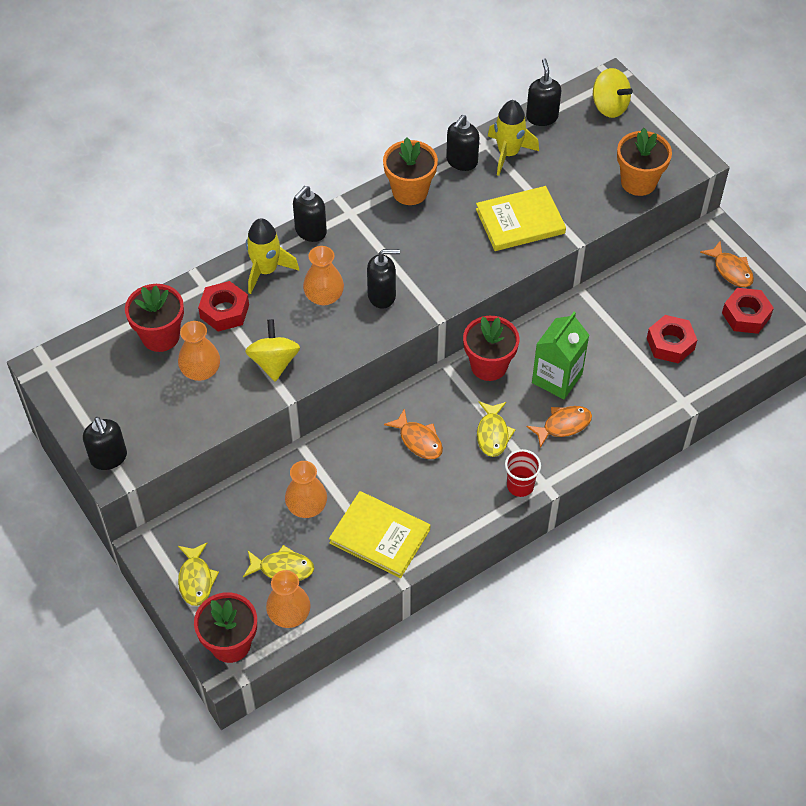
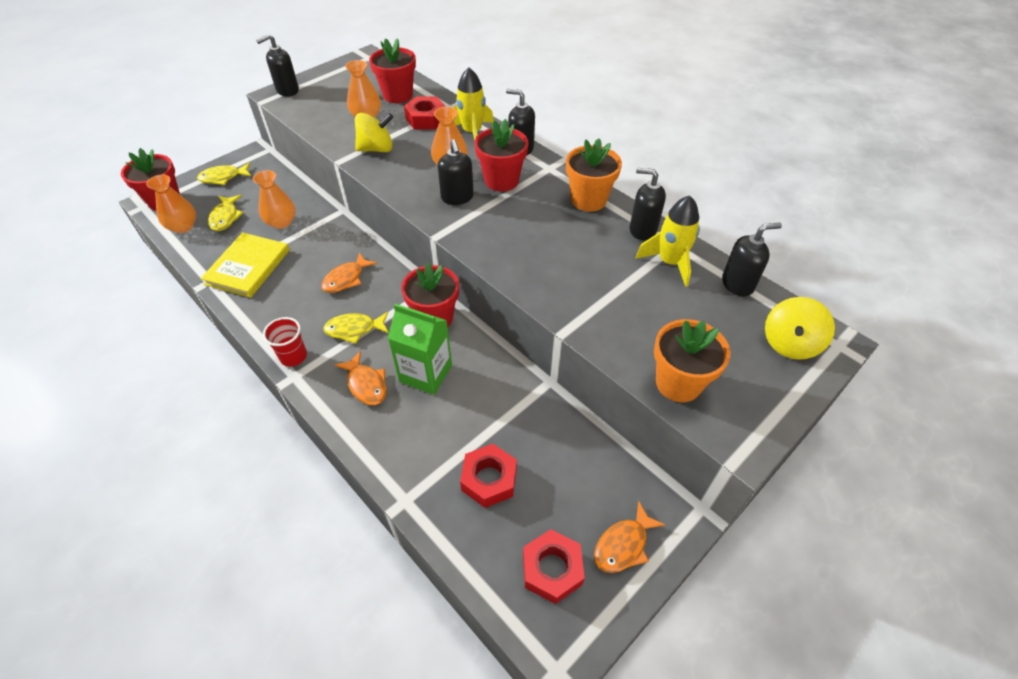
camera: 80 degrees right, 5 degrees down
yellow book [476,186,566,251] -> none
none -> red flower pot [474,119,528,192]

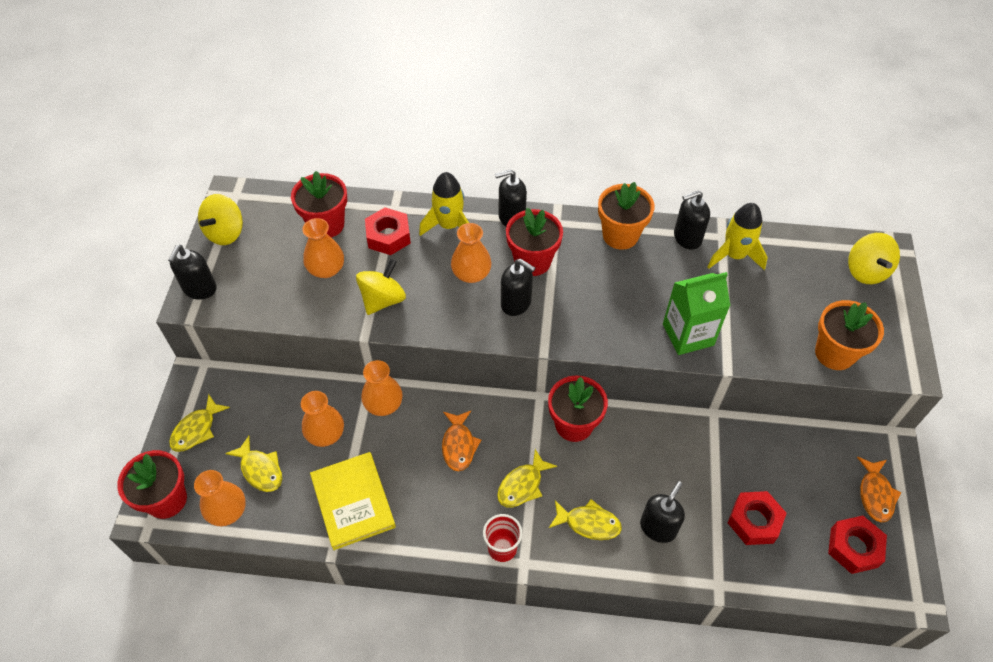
camera: 40 degrees left, 5 degrees up
orange fish [335,351,387,405] -> yellow fish [549,499,622,540]
green carton [388,304,452,395] -> green carton moved to [663,272,731,355]
black soap dispenser [722,223,782,297] -> black soap dispenser moved to [640,481,685,543]
none -> yellow spinning top [198,194,243,245]
none -> orange vase [361,360,403,416]

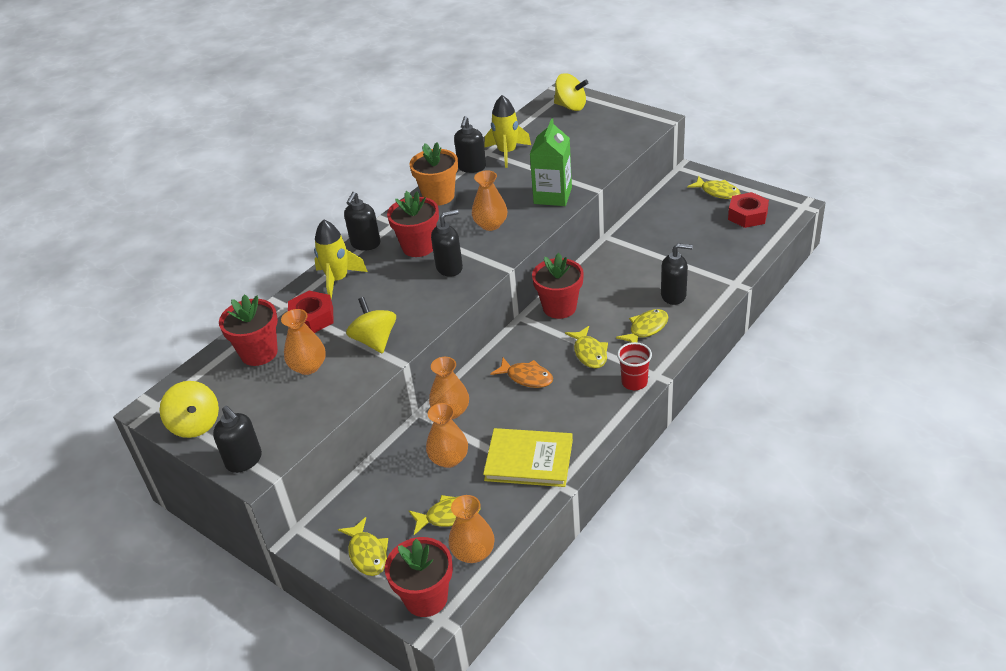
camera: 55 degrees left, 15 degrees down
orange vase [451,223,491,283] -> orange vase moved to [472,170,507,231]
black soap dispenser [640,481,685,543] -> black soap dispenser turned 120 degrees clockwise [661,243,693,305]
red nut [728,491,787,545] -> none
orange flower pot [815,300,884,370] -> none
orange fish [857,457,901,523] -> yellow fish [687,176,741,199]

